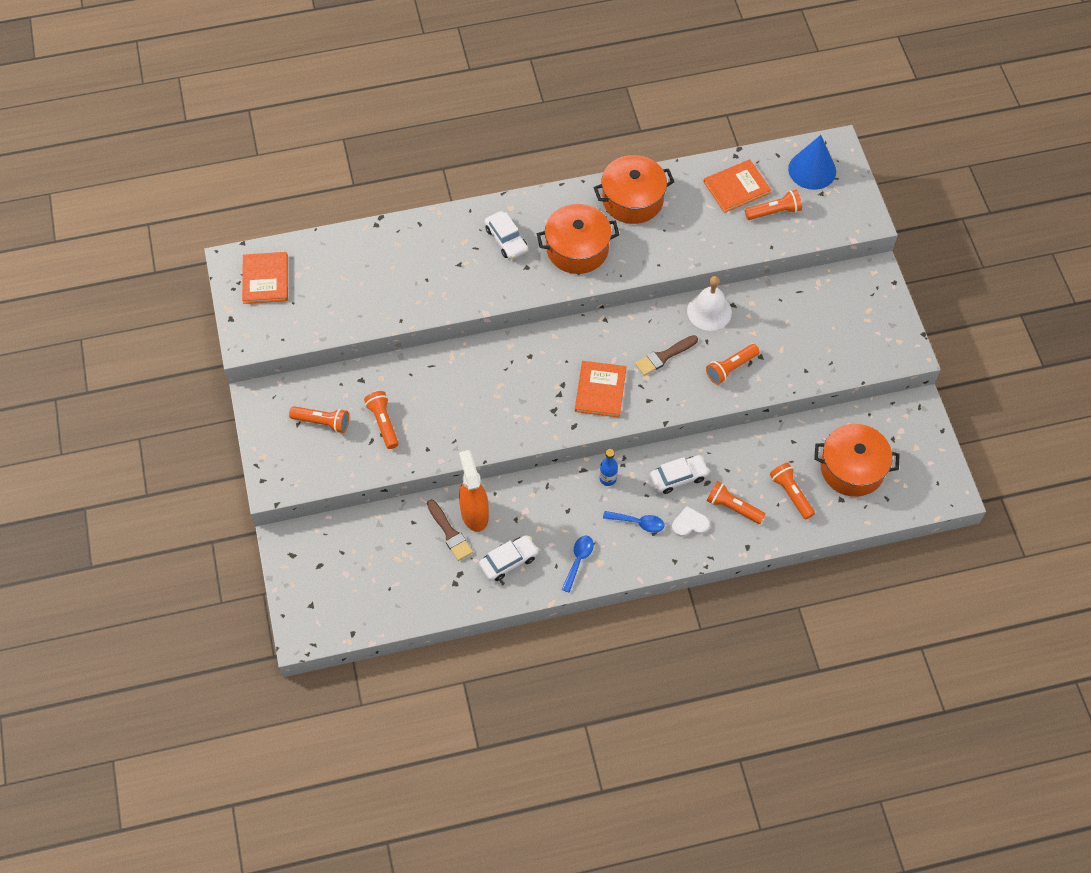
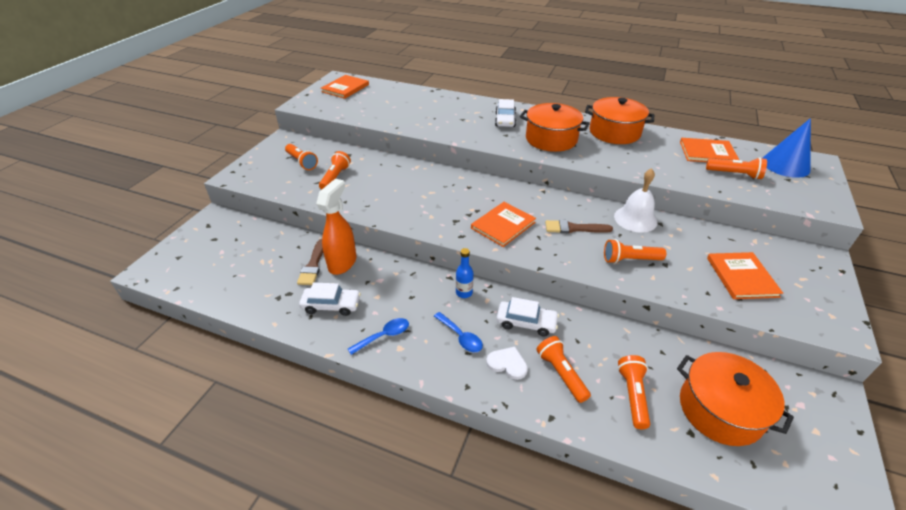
camera: 35 degrees right, 20 degrees down
none -> orange book [707,252,783,299]

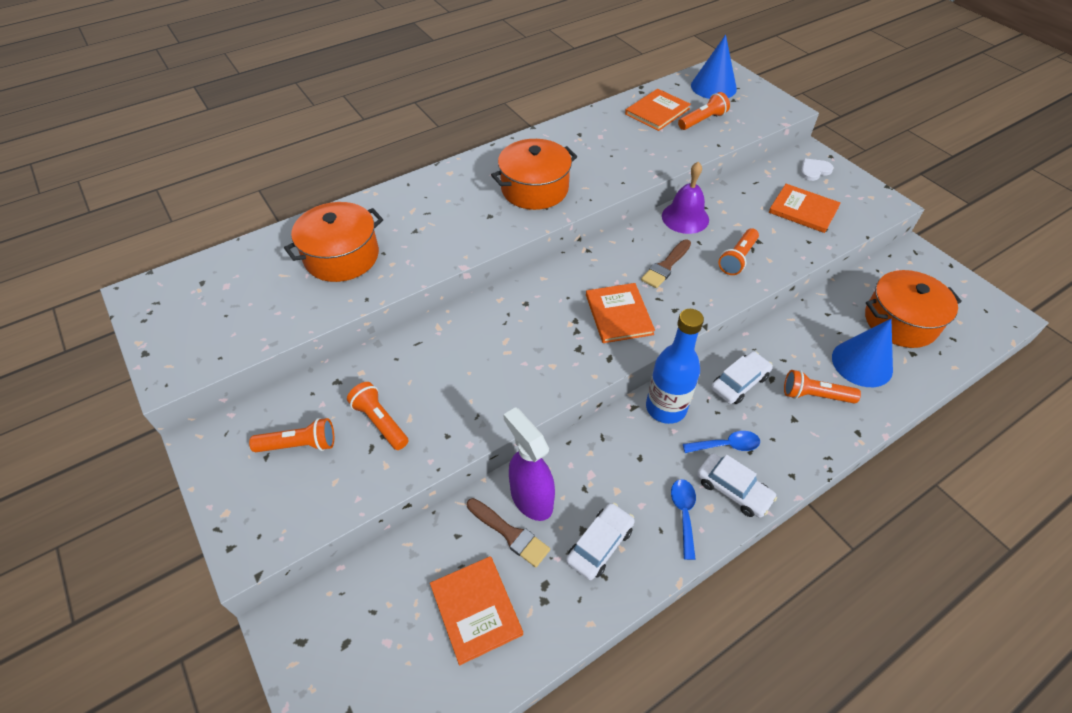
camera: 55 degrees left, 10 degrees up
orange spray bottle [316,179,357,275] -> purple spray bottle [503,407,555,521]
orange book [321,75,369,99] -> orange book moved to [430,556,523,665]
blue bottle [456,248,473,298] -> blue bottle [646,309,704,424], size x1.99
white heart [486,347,528,380] -> white heart moved to [800,158,834,181]
white car [495,99,516,127] -> white car moved to [697,453,777,518]
orange pot [585,97,654,144] -> orange pot moved to [284,202,383,282]
white bell [614,168,658,233] -> purple bell [662,162,709,234]
orange flashlight [618,355,650,429] -> blue cone [832,319,893,387]

